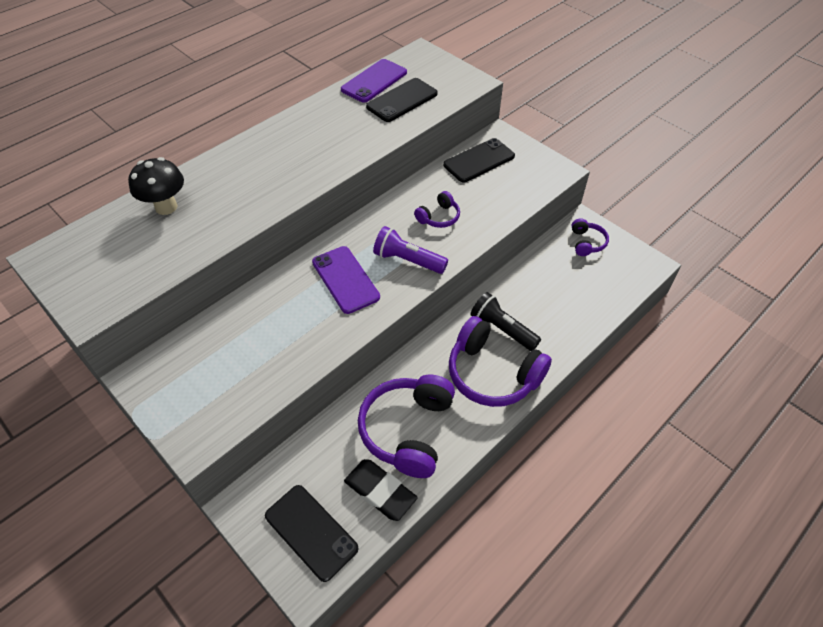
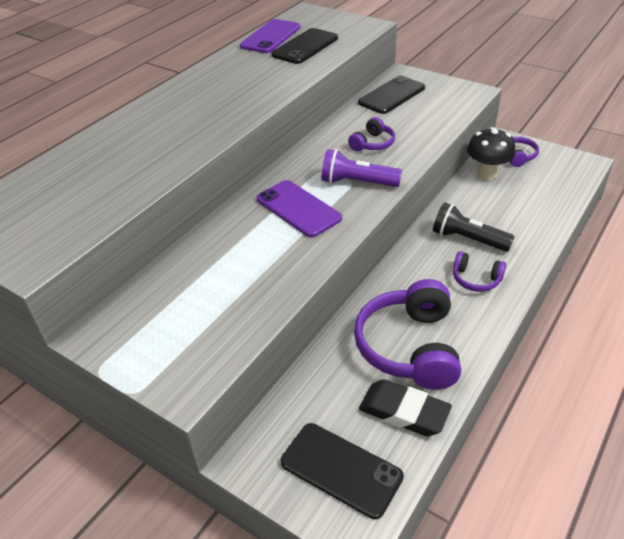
camera: 10 degrees left, 10 degrees down
black mushroom [128,157,184,215] -> black mushroom moved to [467,127,516,180]
purple headphones [449,316,552,407] -> purple headphones [453,251,506,292], size x0.50

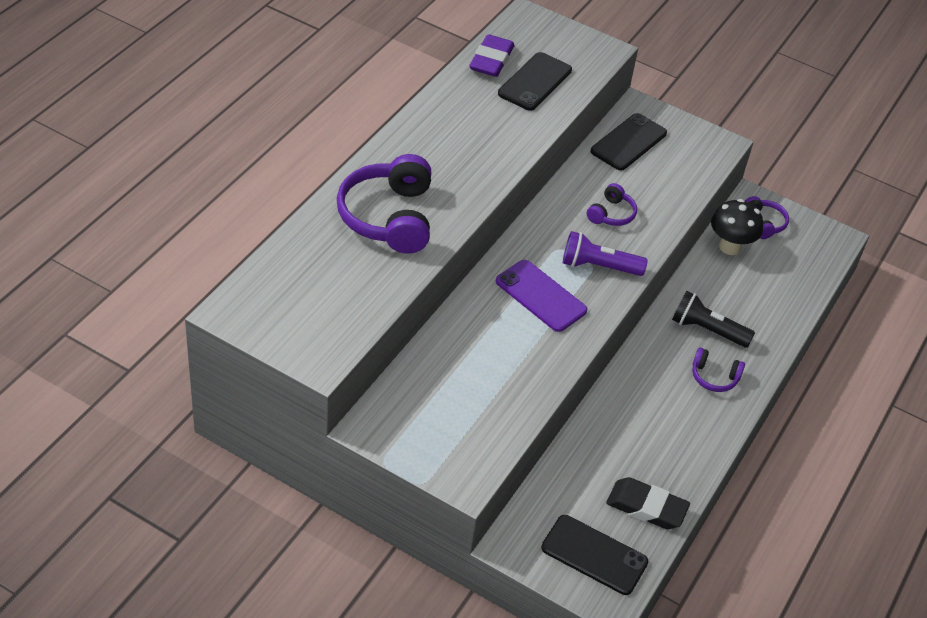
camera: 10 degrees left, 5 degrees up
purple phone [240,19,301,53] -> purple eraser [469,34,515,77]
purple headphones [354,279,461,390] -> purple headphones moved to [337,154,431,254]

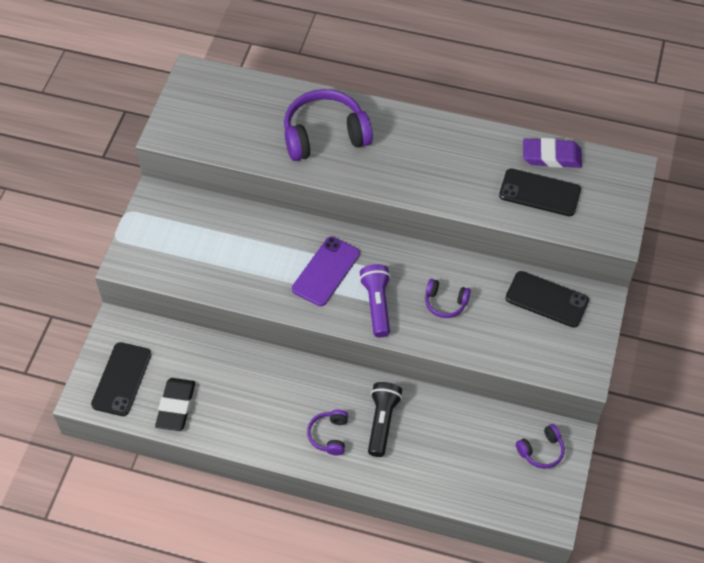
camera: 80 degrees right, 10 degrees up
black mushroom [711,199,763,255] -> none

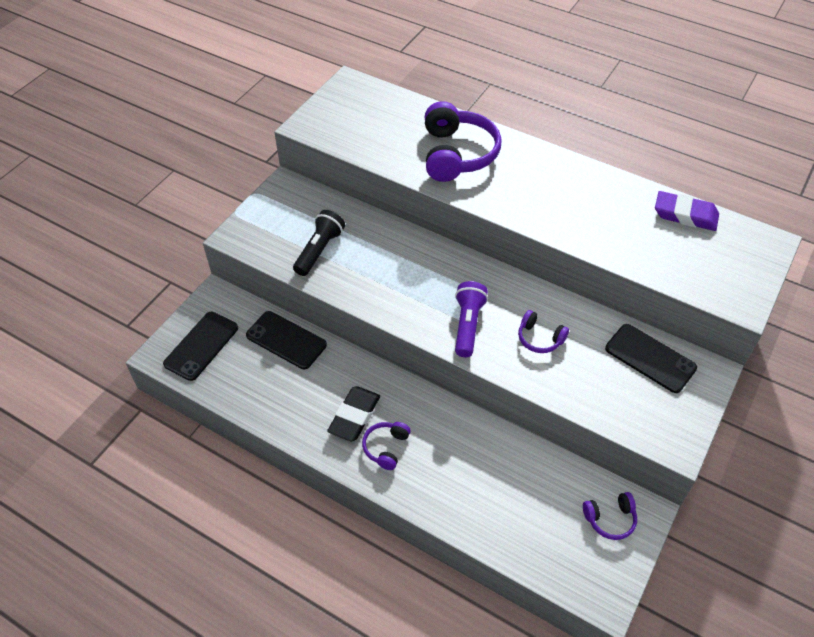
camera: 15 degrees right, 5 degrees down
black eraser [155,378,195,431] -> black eraser moved to [327,386,380,441]
purple headphones [284,89,373,161] -> purple headphones turned 90 degrees clockwise [425,101,502,182]
purple phone [292,236,360,306] -> none
black flashlight [368,382,402,457] -> black flashlight moved to [293,210,345,276]
black phone [499,169,581,216] -> black phone moved to [246,311,327,369]

